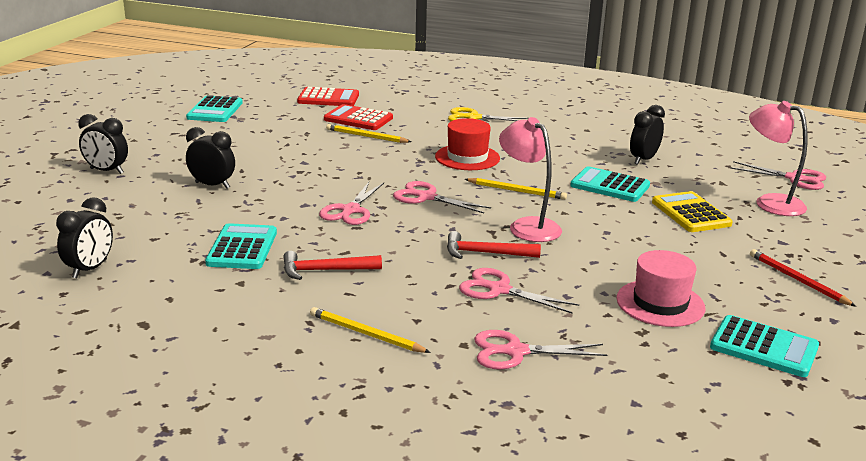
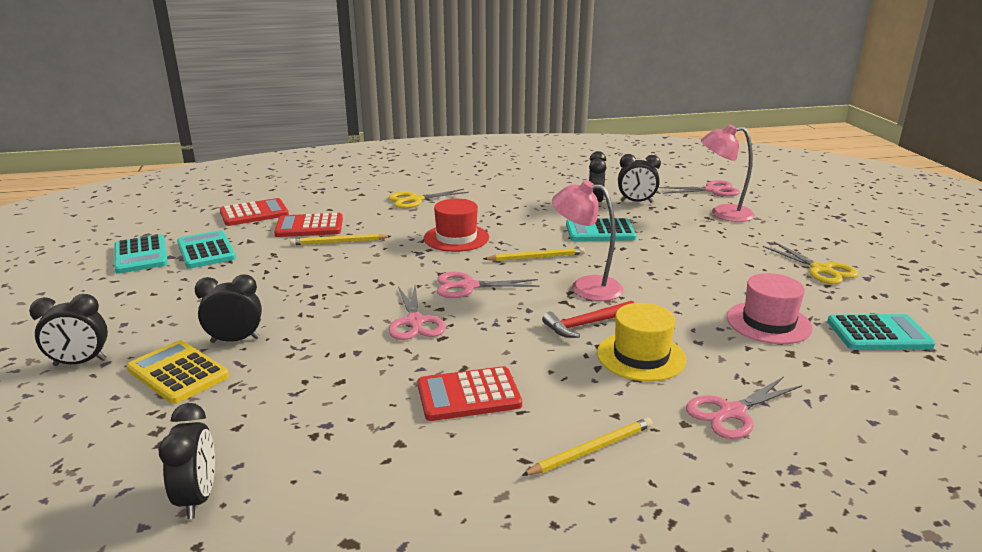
camera: 30 degrees left, 0 degrees up
turquoise calculator [205,223,277,269] -> turquoise calculator moved to [177,230,236,269]
red hammer [283,251,382,280] -> red calculator [418,366,522,421]
yellow pencil [310,307,431,353] -> yellow pencil turned 150 degrees clockwise [522,417,653,476]
pink scissors [459,268,579,313] -> yellow hat [597,303,686,381]
yellow calculator [652,191,733,232] -> yellow calculator moved to [127,340,229,404]
red pencil [750,249,856,307] -> yellow scissors [763,242,859,284]
none -> black clock [618,154,661,203]

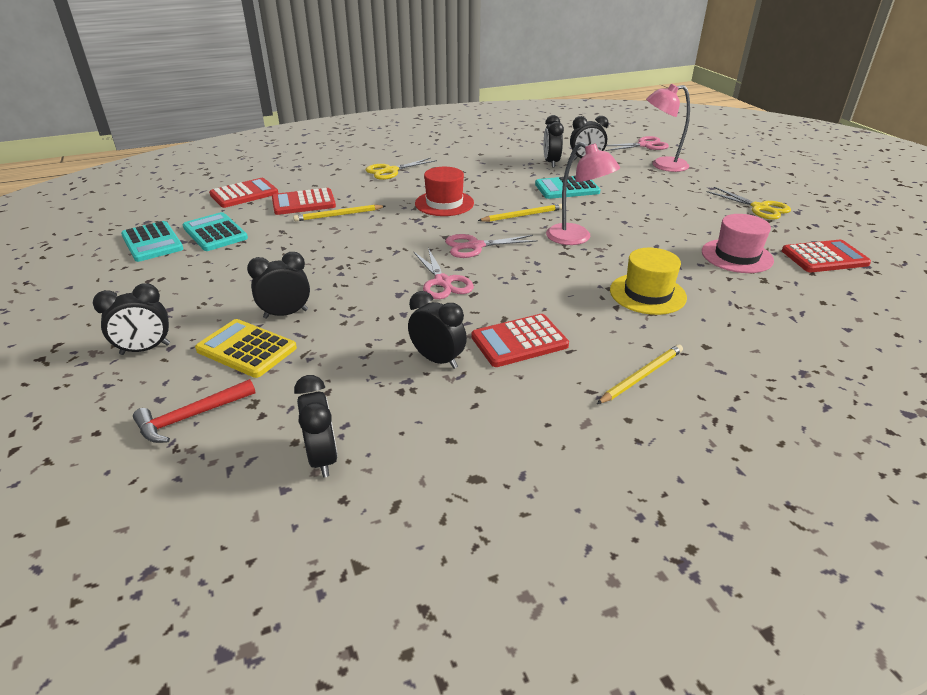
camera: 10 degrees left, 10 degrees up
red hammer [542,301,634,338] -> red hammer moved to [133,379,256,443]
pink lamp [552,180,624,301] -> pink lamp turned 150 degrees counterclockwise [546,142,620,245]
pink scissors [686,376,802,439] -> none
turquoise calculator [827,314,936,350] -> red calculator [782,240,871,272]
none -> black clock [408,291,467,369]

